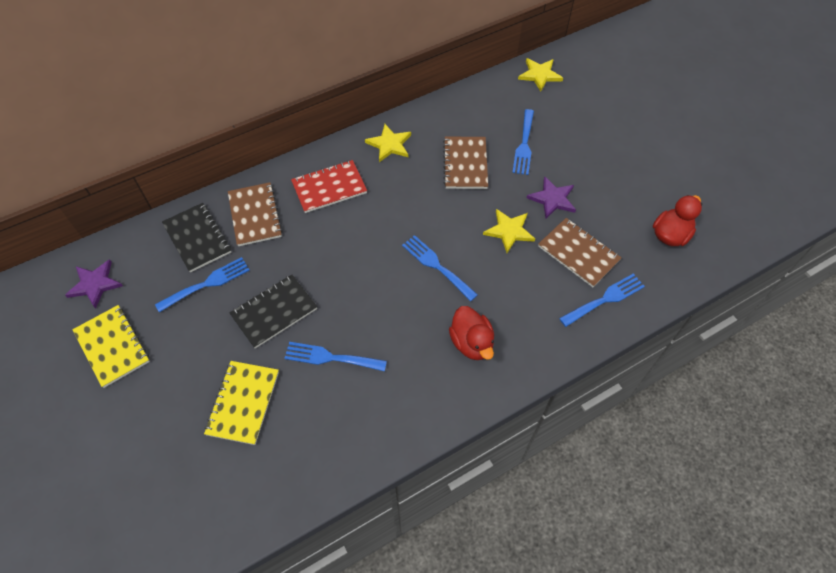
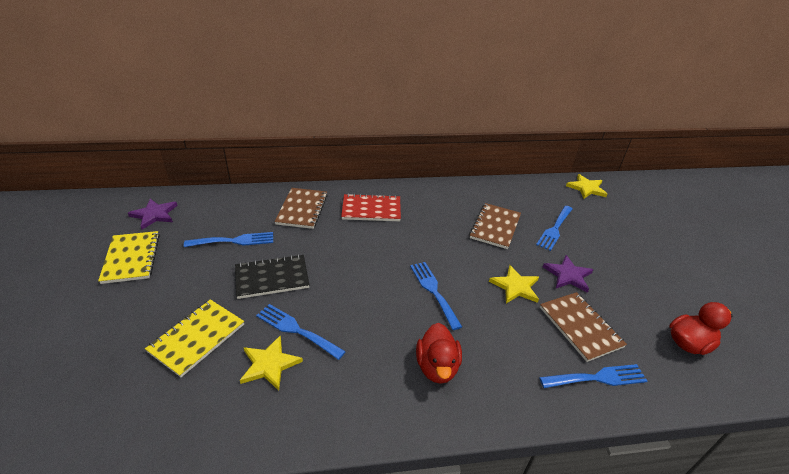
camera: 20 degrees right, 20 degrees down
black notebook [162,203,231,272] -> none
yellow star [365,124,411,162] -> yellow star moved to [240,335,303,391]

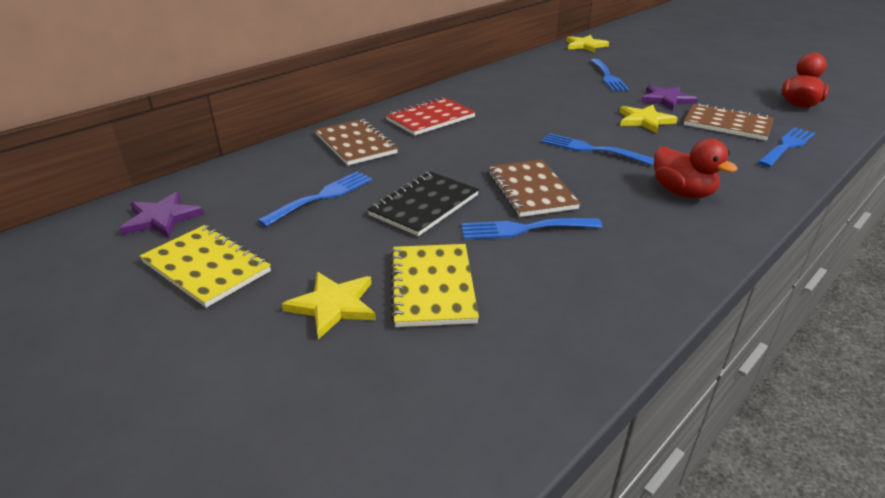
camera: 35 degrees left, 5 degrees down
yellow star [240,335,303,391] -> yellow star moved to [282,272,376,340]
brown notebook [469,203,521,249] -> brown notebook moved to [487,160,581,217]

